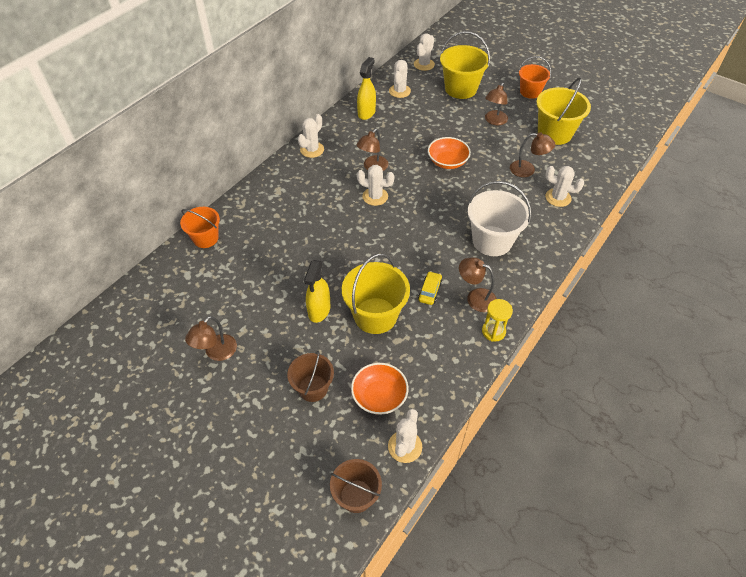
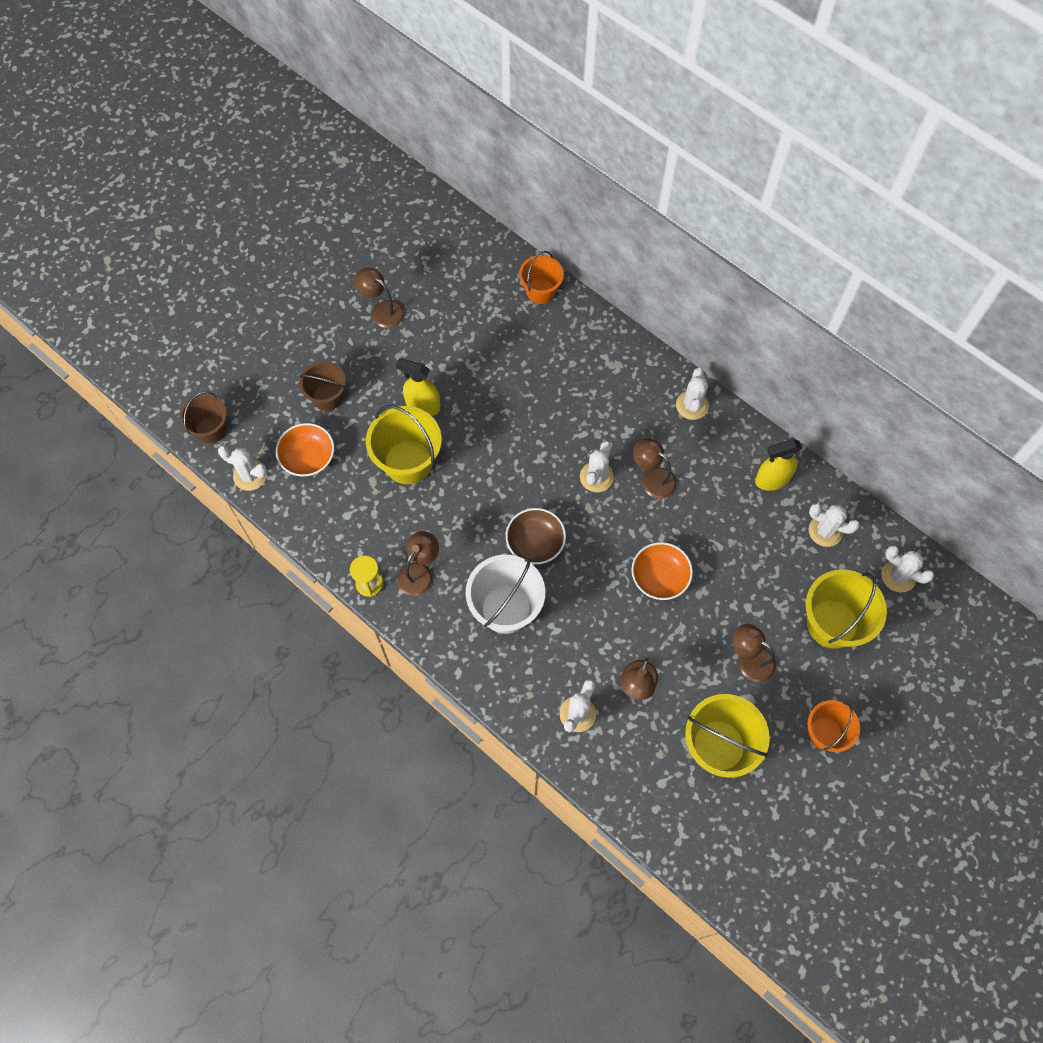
camera: 95 degrees right, 15 degrees up
white cactus [298,114,324,158] -> white cactus turned 60 degrees clockwise [676,368,709,420]
yellow spray bottle [357,57,376,120] -> yellow spray bottle turned 135 degrees clockwise [755,439,802,491]
yellow car [418,271,442,305] -> none
none -> brown bowl [506,508,566,564]

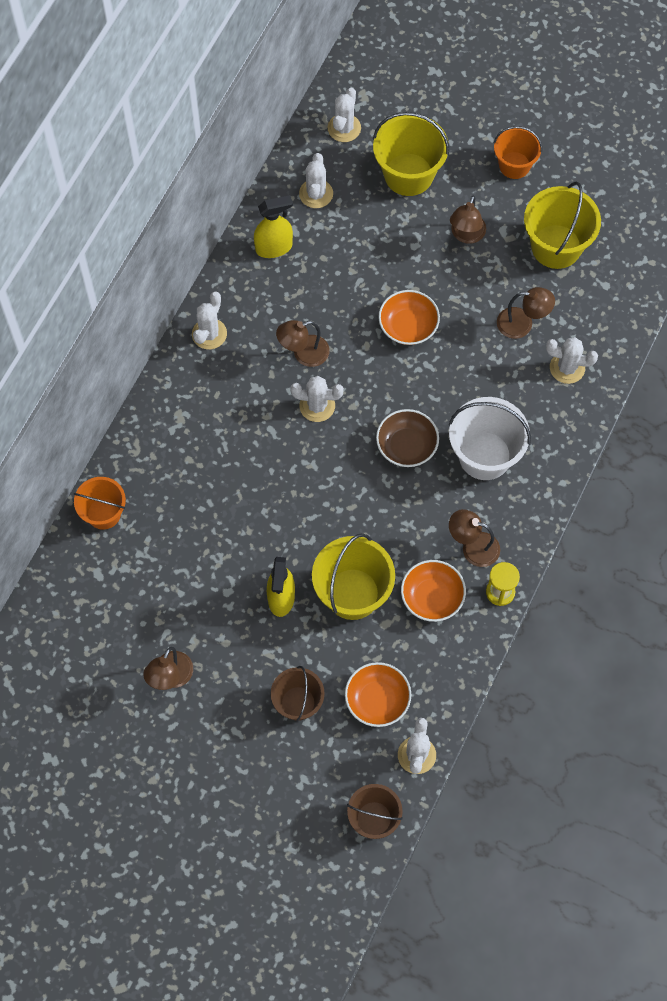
camera: 105 degrees left, 0 degrees up
brown lamp [633,438,677,499] -> brown lamp turned 45 degrees clockwise [276,320,330,367]
white cactus [676,368,709,420] -> white cactus turned 60 degrees counterclockwise [192,292,227,349]
yellow spray bottle [755,439,802,491] -> yellow spray bottle turned 75 degrees counterclockwise [254,195,293,258]
none -> orange bowl [401,560,466,622]

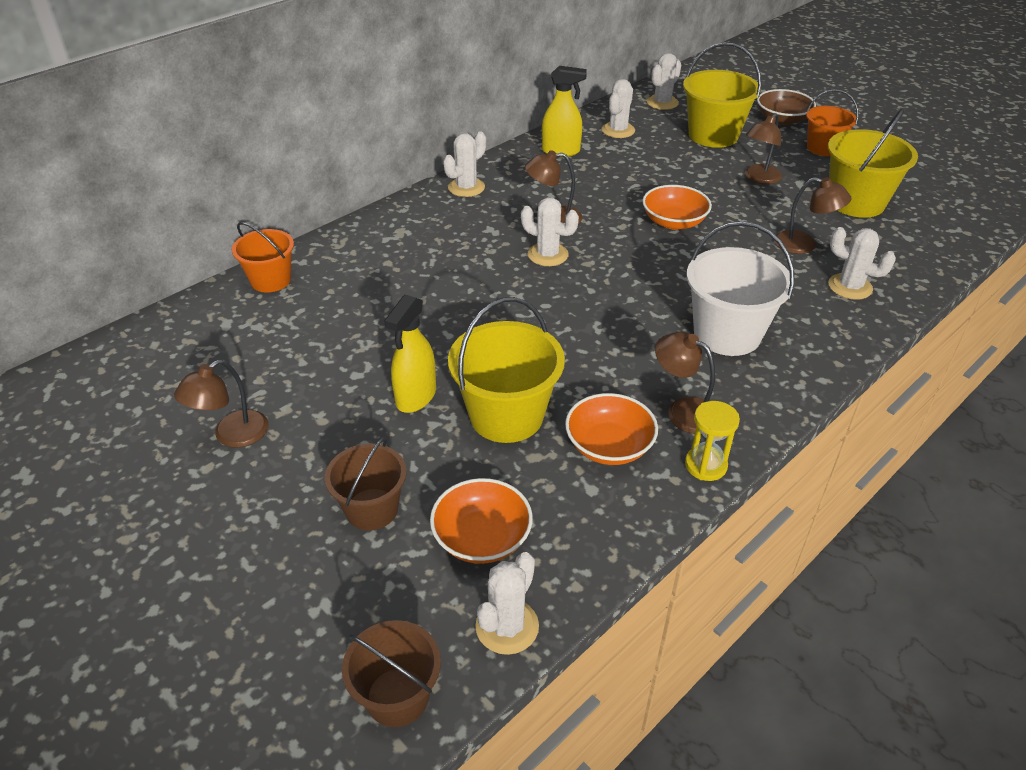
camera: 20 degrees right, 25 degrees down
brown bowl [376,409,439,467] -> brown bowl moved to [757,89,816,125]

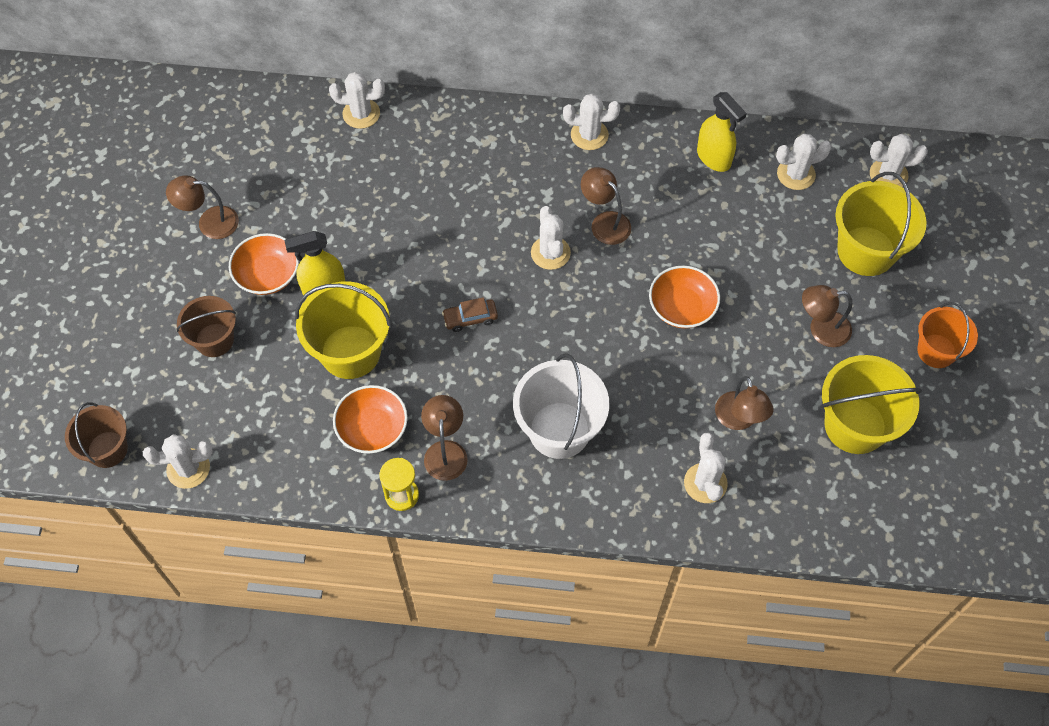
camera: 50 degrees right, 20 degrees up
orange bucket [232,222,294,292] -> white cactus [329,72,385,129]
orange bowl [430,478,533,564] -> orange bowl moved to [229,233,299,295]
brown bowl [757,89,816,125] -> none
none -> brown car [442,297,498,332]

